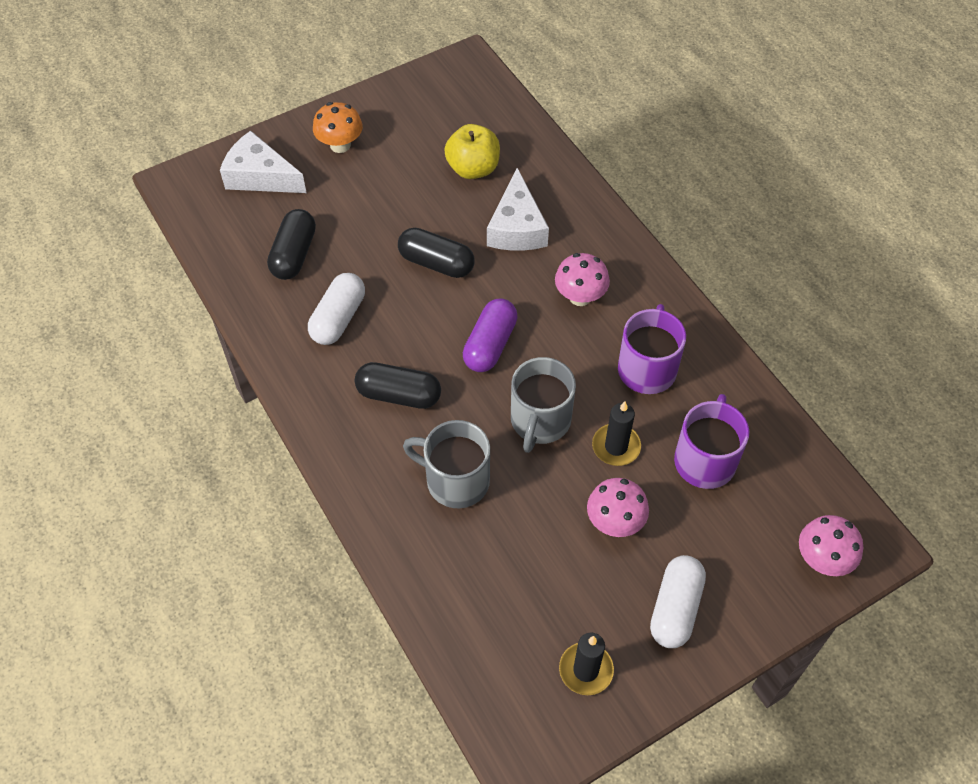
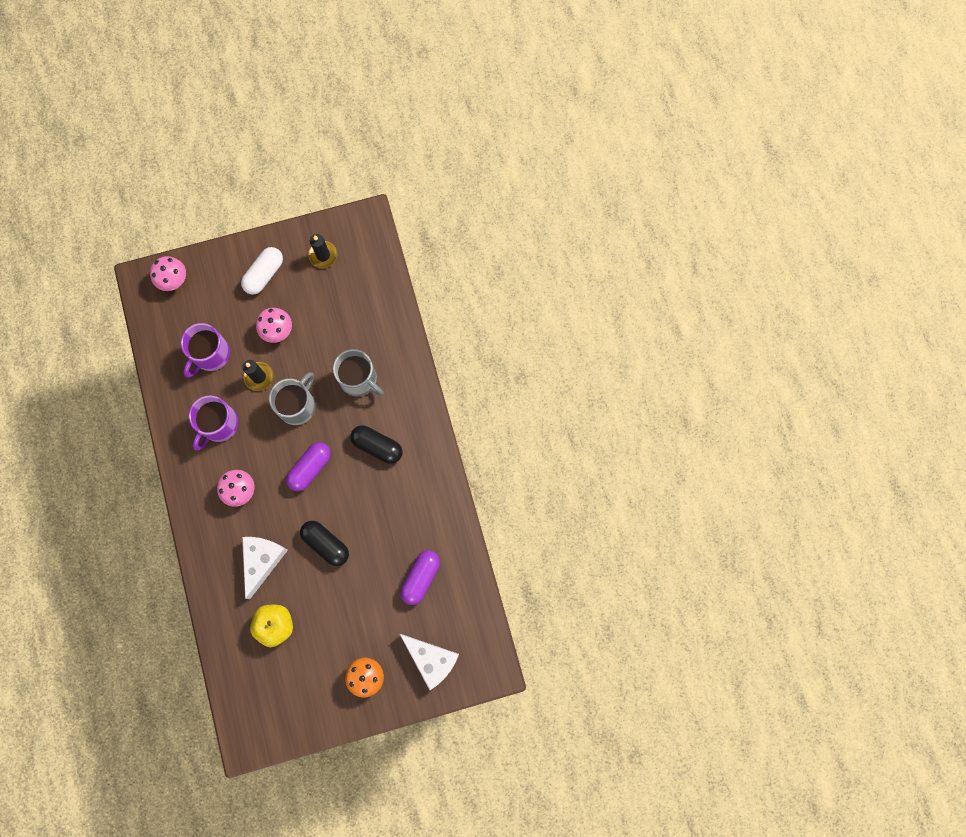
camera: 165 degrees left, 20 degrees up
black capsule [267,209,316,280] -> purple capsule [400,550,440,605]
white capsule [308,273,365,345] -> none

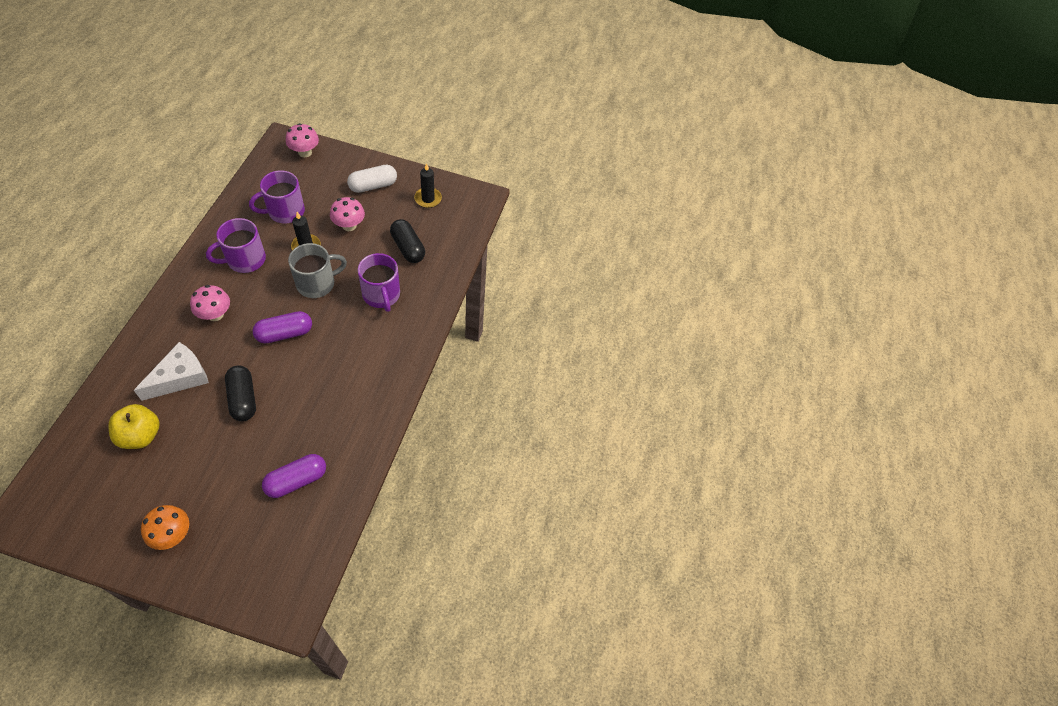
camera: 25 degrees right, 20 degrees down
grey mug [333,349,384,397] -> purple mug [358,253,400,312]
black capsule [350,425,402,464] -> black capsule moved to [390,219,425,263]
white cheese [400,634,459,690] -> none

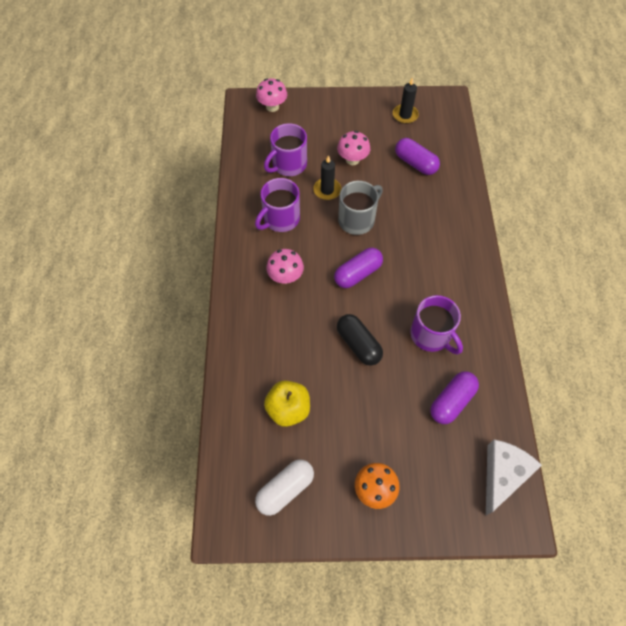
camera: 10 degrees left, 5 degrees up
white cheese [134,342,209,401] -> white cheese moved to [486,440,542,515]
white capsule [347,165,397,193] -> white capsule moved to [255,459,314,516]
purple mug [358,253,400,312] -> purple mug moved to [410,295,463,354]
black capsule [390,219,425,263] -> purple capsule [395,138,440,175]

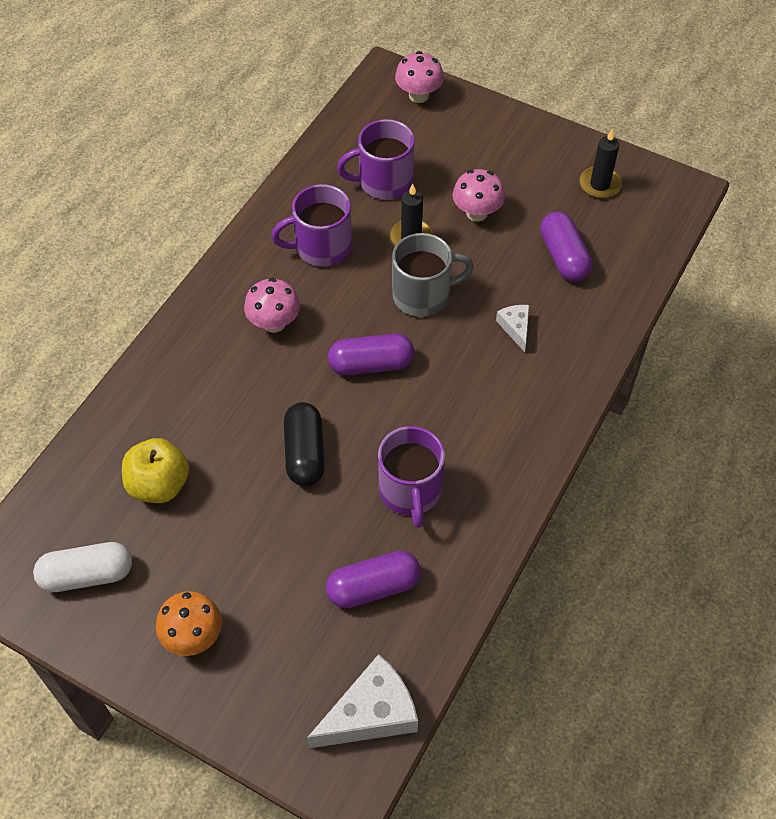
camera: 30 degrees right, 5 degrees down
none -> white cheese [496,305,529,352]

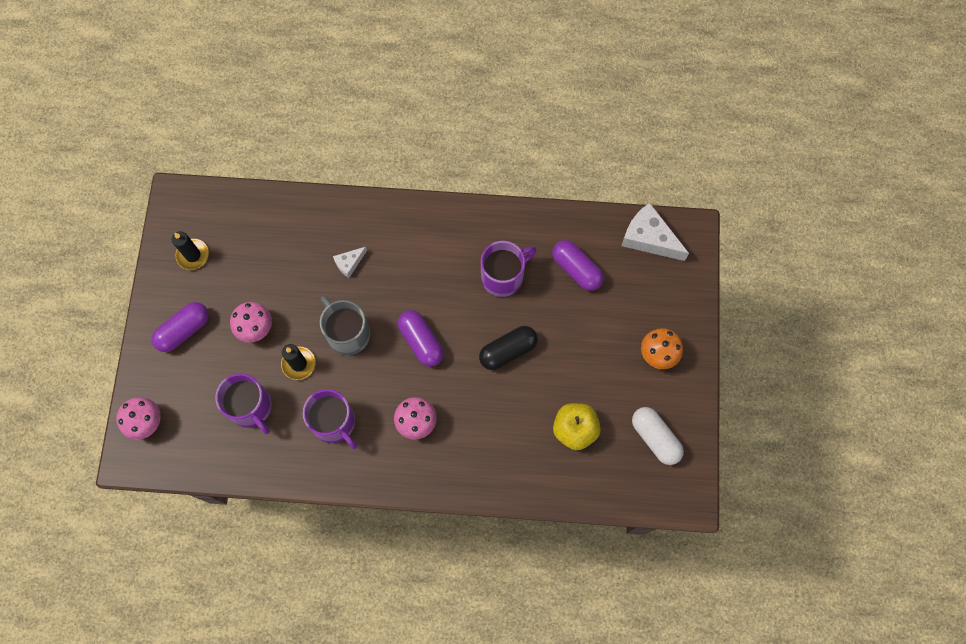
camera: 115 degrees left, 15 degrees up
purple capsule [540,212,592,281] -> purple capsule moved to [152,302,209,352]

